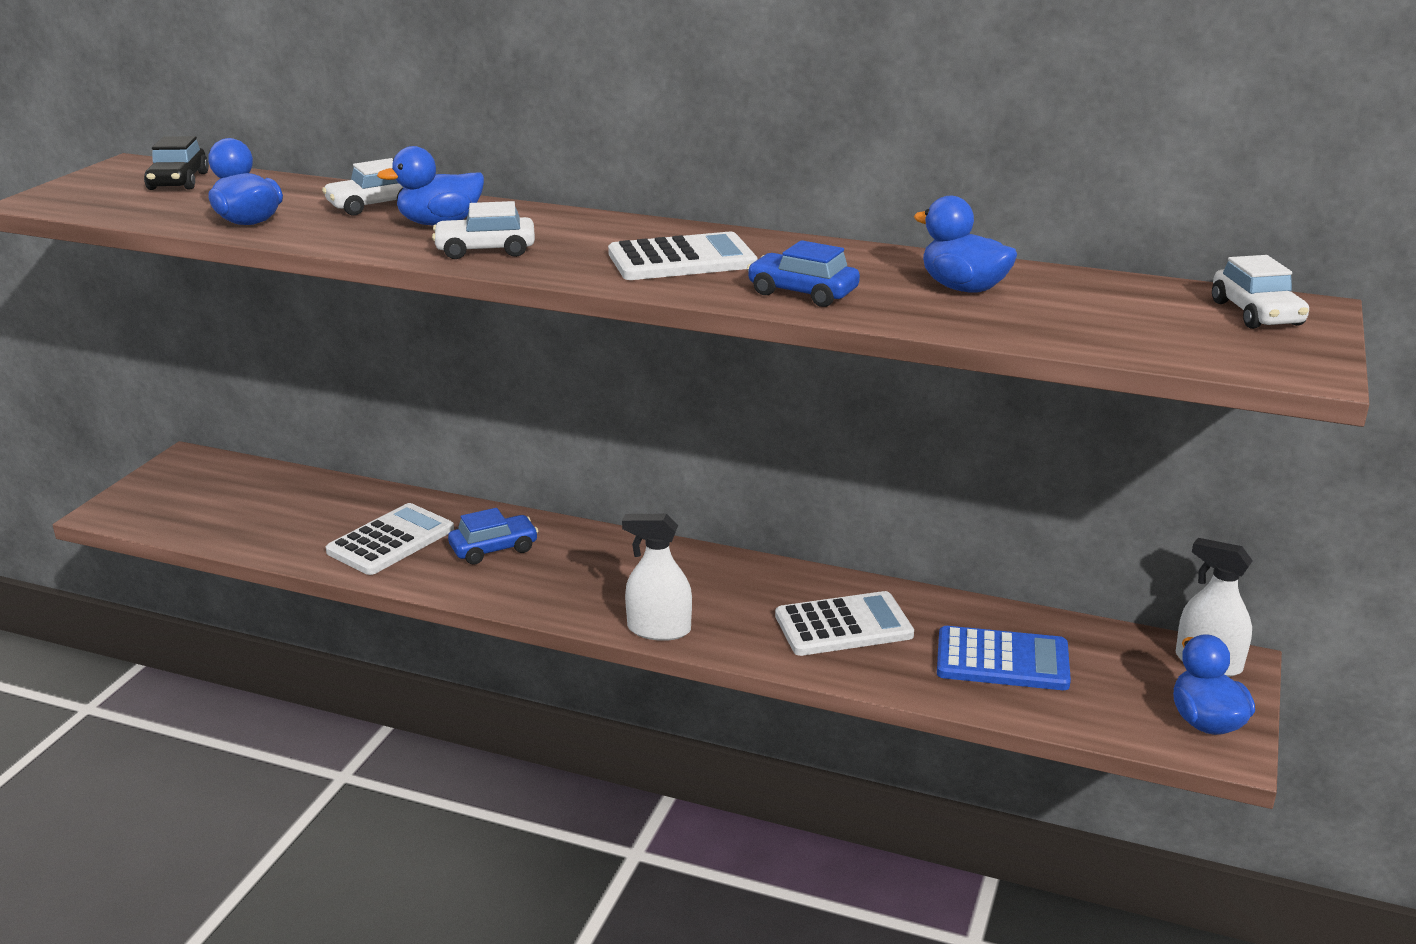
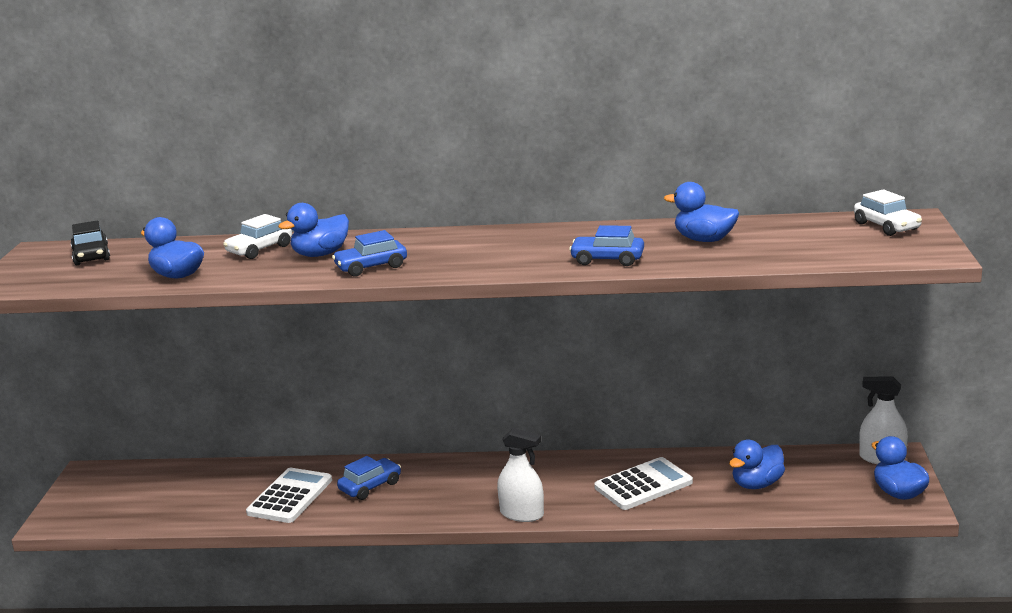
camera: 15 degrees left, 5 degrees down
white car [432,201,535,259] -> blue car [332,230,407,277]
white calculator [608,232,758,280] -> none
white spray bottle [622,514,692,641] -> white spray bottle turned 150 degrees counterclockwise [497,428,544,522]
blue calculator [937,626,1071,690] -> blue duck [729,440,785,489]

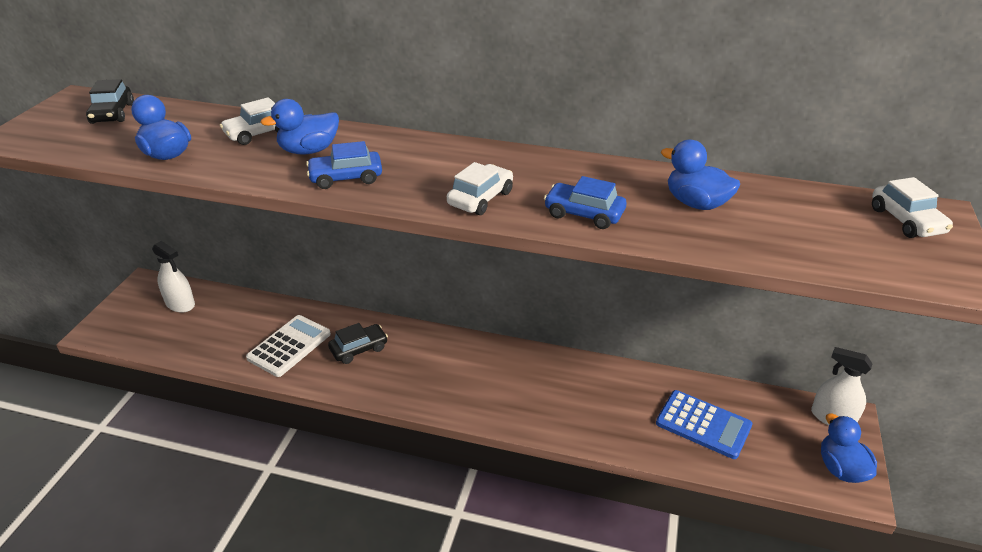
camera: 10 degrees right, 15 degrees up
blue car [337,456,401,500] -> black car [328,323,388,364]
white spray bottle [497,428,544,522] -> white spray bottle moved to [152,241,195,313]
white calculator [594,457,693,510] -> none
blue duck [729,440,785,489] -> blue calculator [656,390,753,459]
none -> white car [447,162,513,215]

